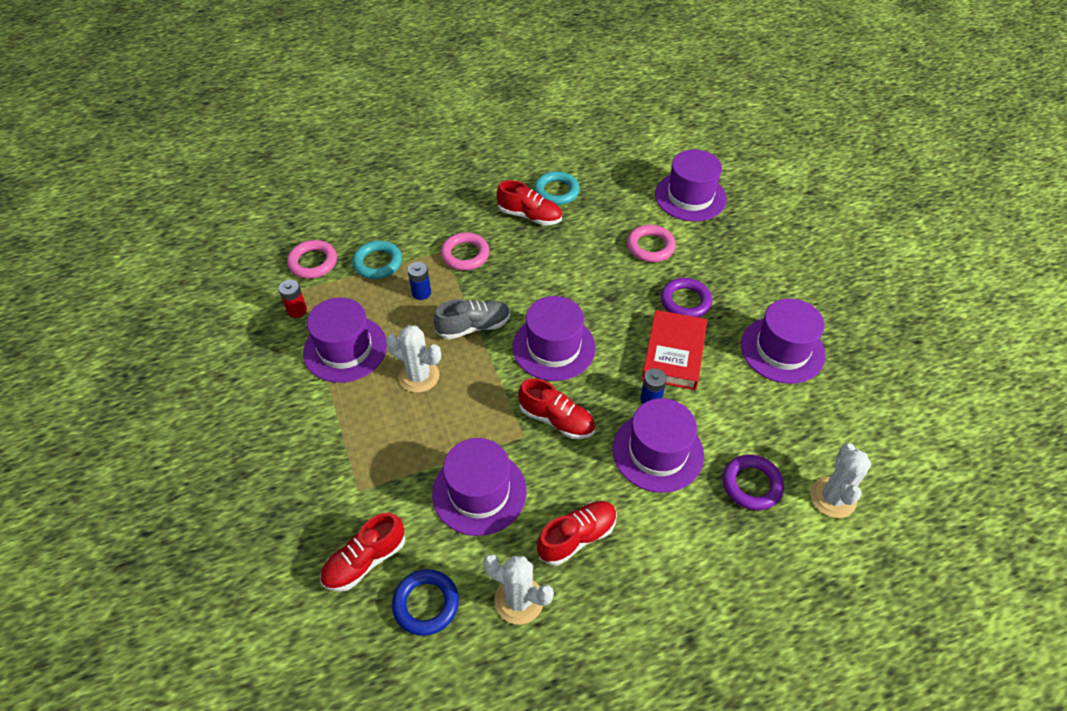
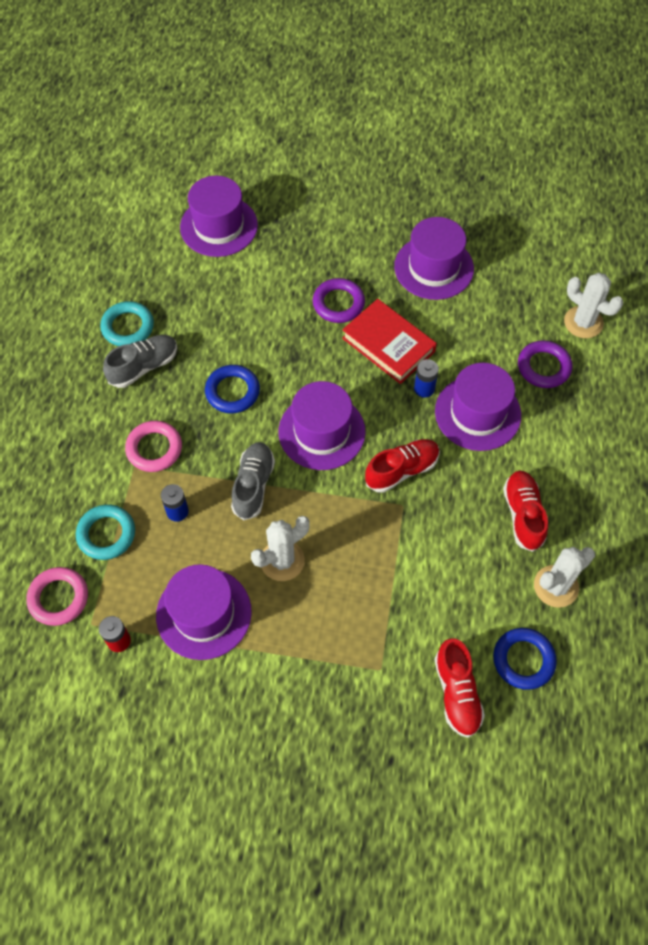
camera: 60 degrees left, 10 degrees up
purple hat [432,438,527,536] -> none
red shoe [497,180,562,226] -> grey shoe [103,335,177,388]
pink ring [627,225,676,262] -> none
none -> blue ring [205,365,260,414]

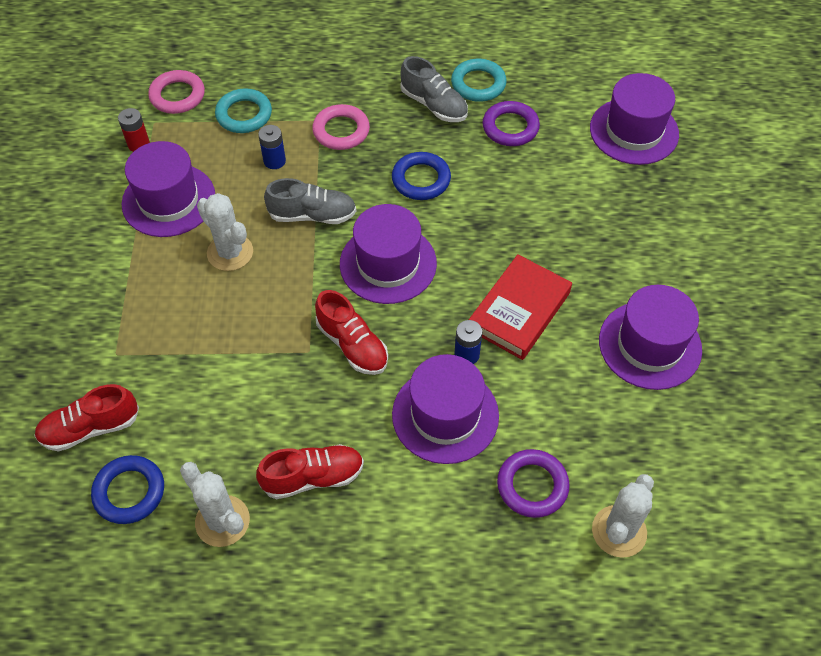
camera: 80 degrees right, 5 degrees down
purple ring [313,278,365,323] -> purple ring moved to [483,101,540,146]

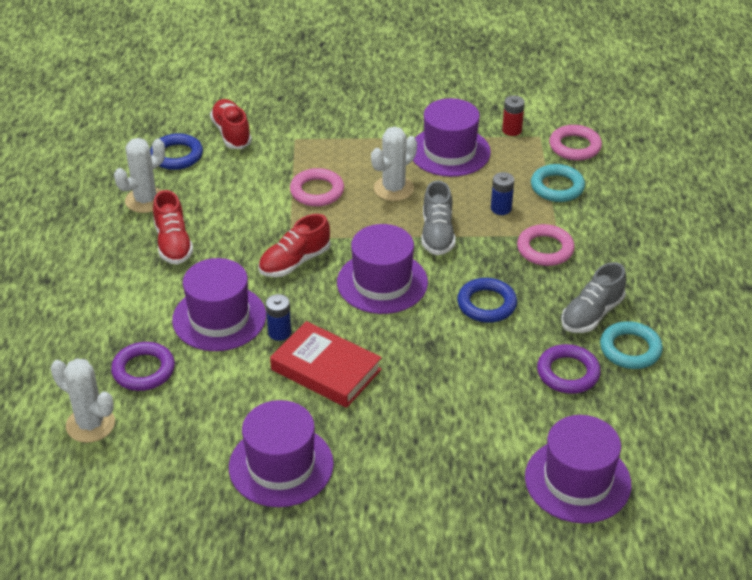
camera: 90 degrees right, 15 degrees down
none -> pink ring [290,168,344,207]

